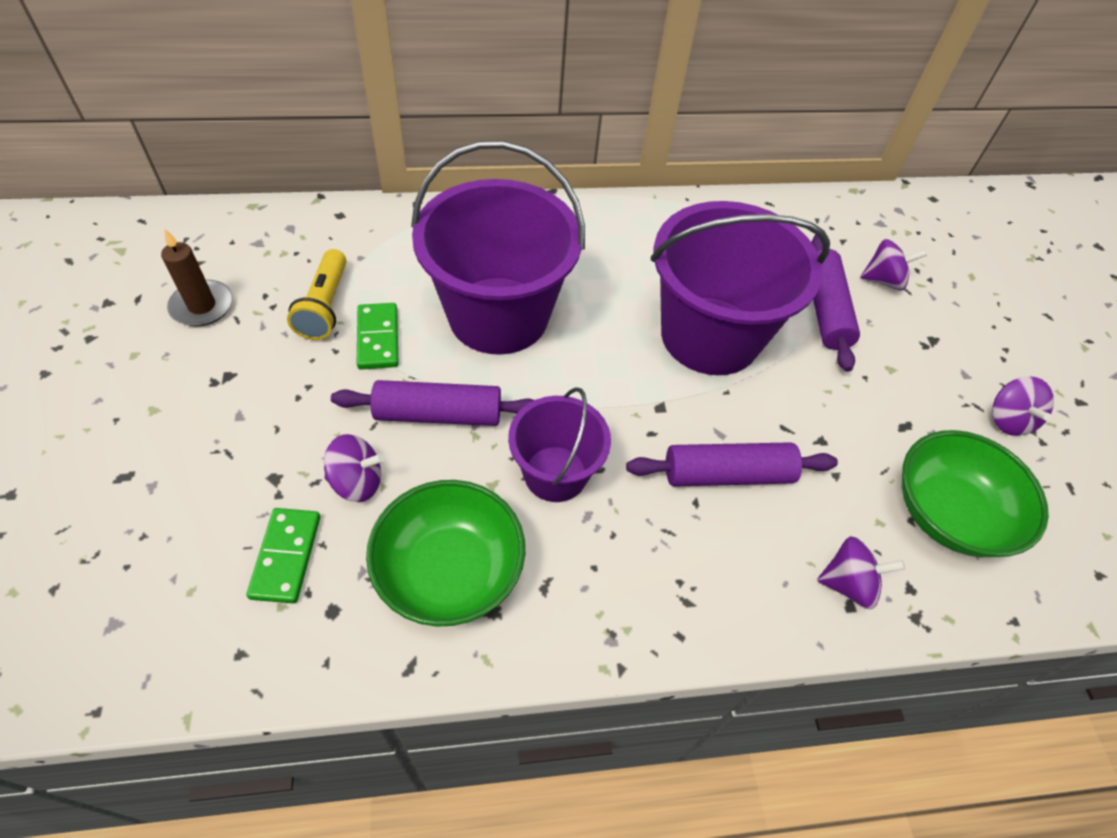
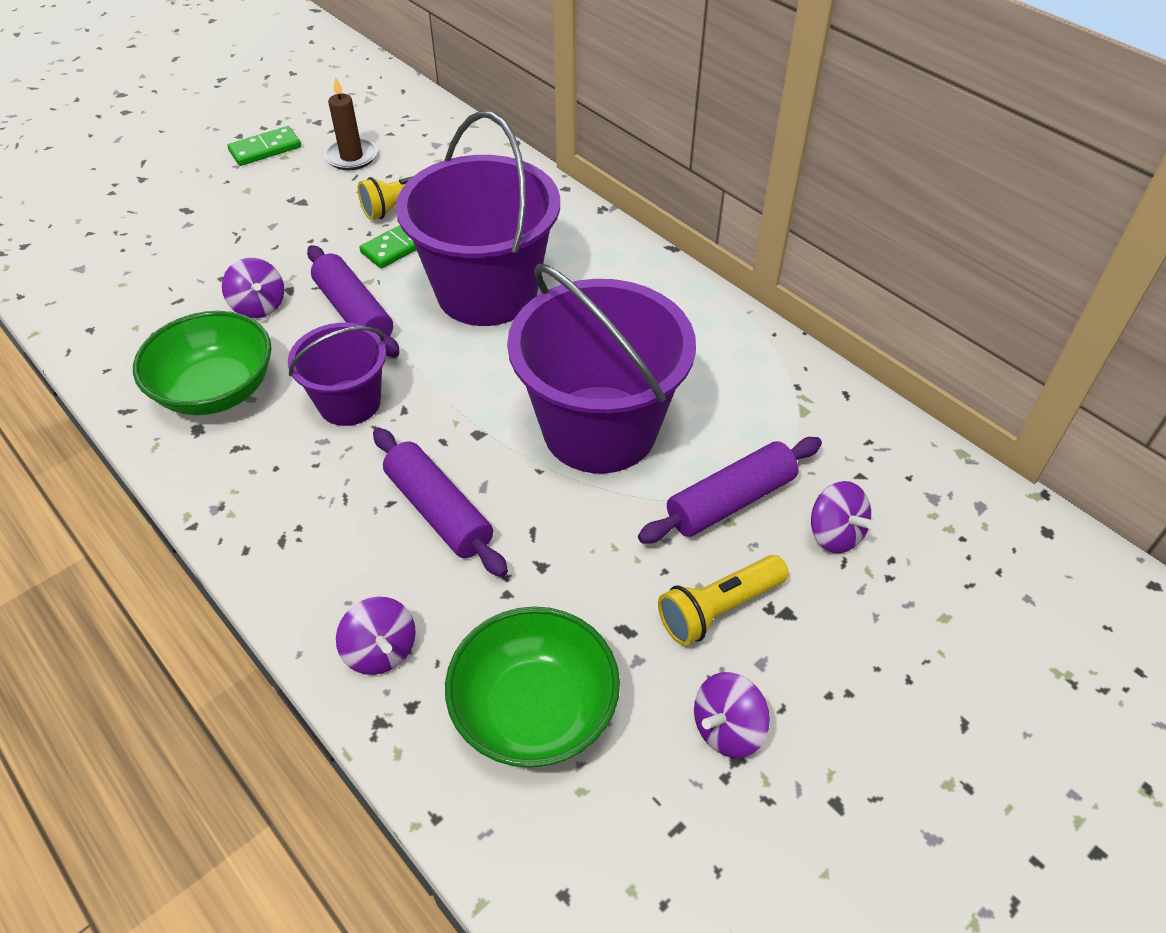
camera: 60 degrees right, 5 degrees down
green domino [246,508,320,604] -> green domino moved to [227,126,301,166]
none -> yellow flashlight [658,555,789,646]

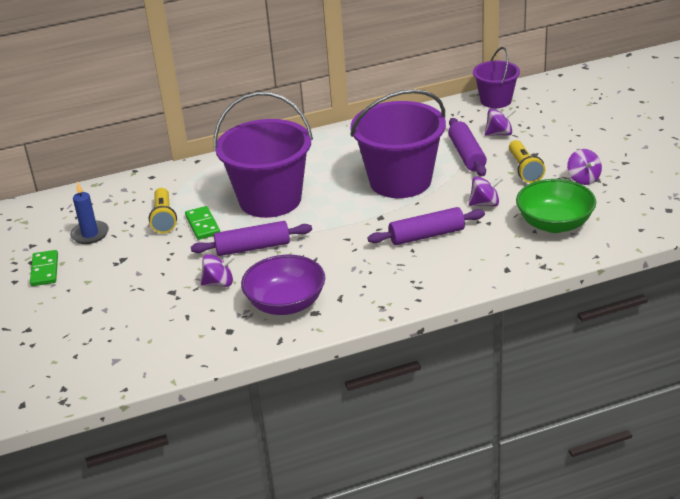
camera: 65 degrees left, 15 degrees down
green bowl [133,311,272,415] -> purple bowl [241,255,325,315]
purple bucket [288,323,386,426] -> purple bucket moved to [473,47,520,108]
brown candle [324,77,377,170] -> blue candle [70,181,109,244]
purple spinning top [336,597,416,675] -> purple spinning top moved to [469,176,503,206]

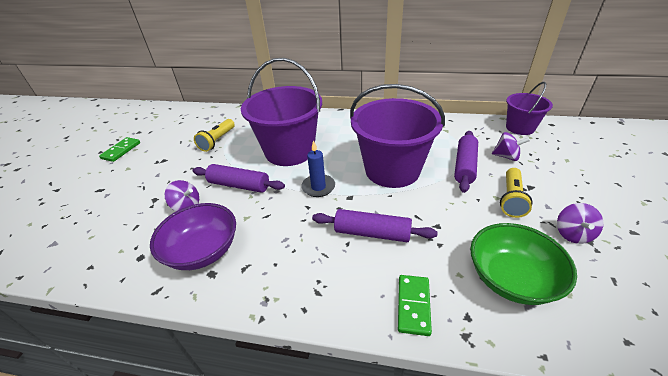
camera: 30 degrees right, 5 degrees up
blue candle [70,181,109,244] -> blue candle moved to [301,140,335,197]
green domino [185,206,220,240] -> green domino moved to [398,275,432,336]
purple spinning top [469,176,503,206] -> none

